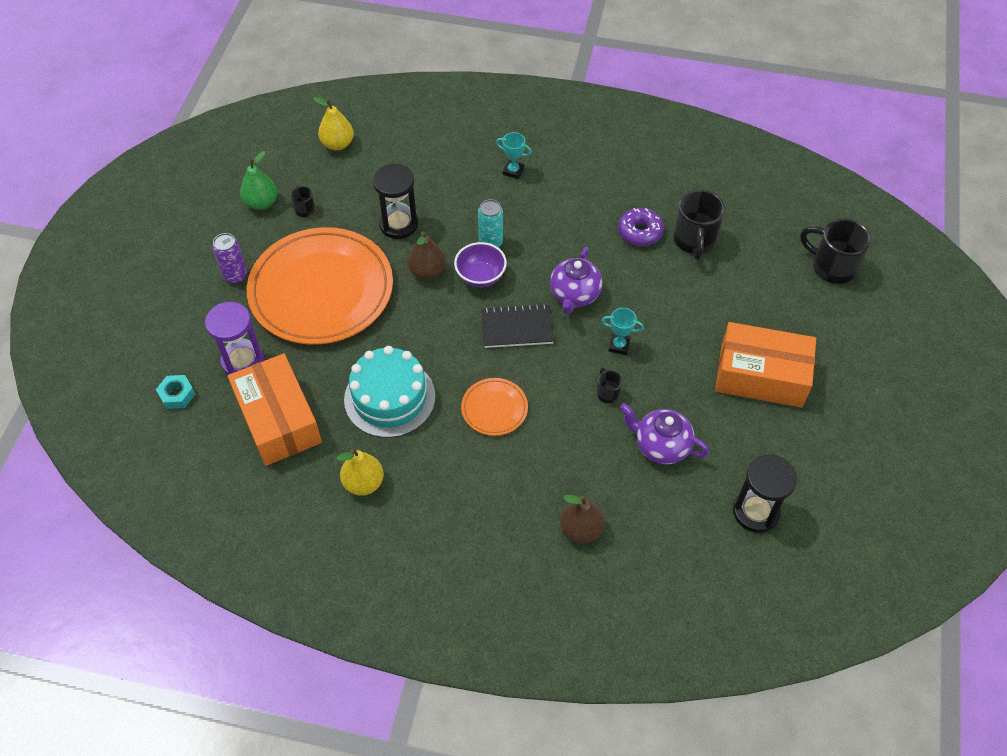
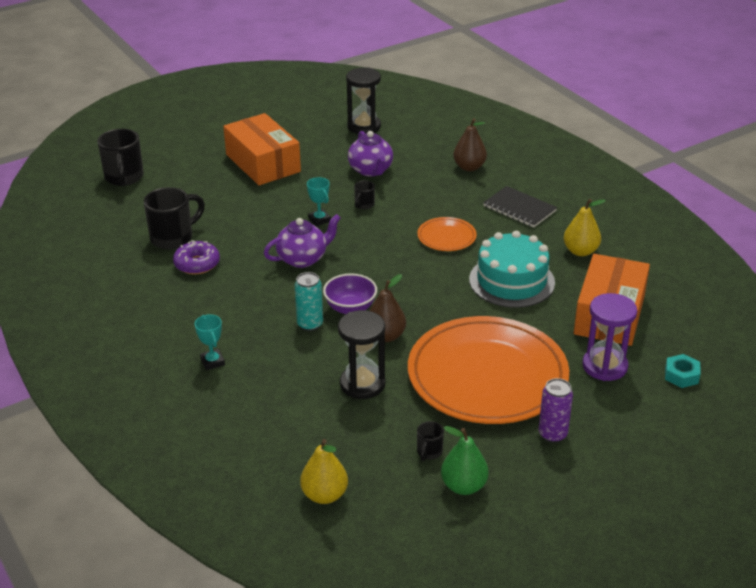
camera: 135 degrees left, 20 degrees down
black notebook [481,304,554,348] -> black notebook moved to [483,186,557,228]

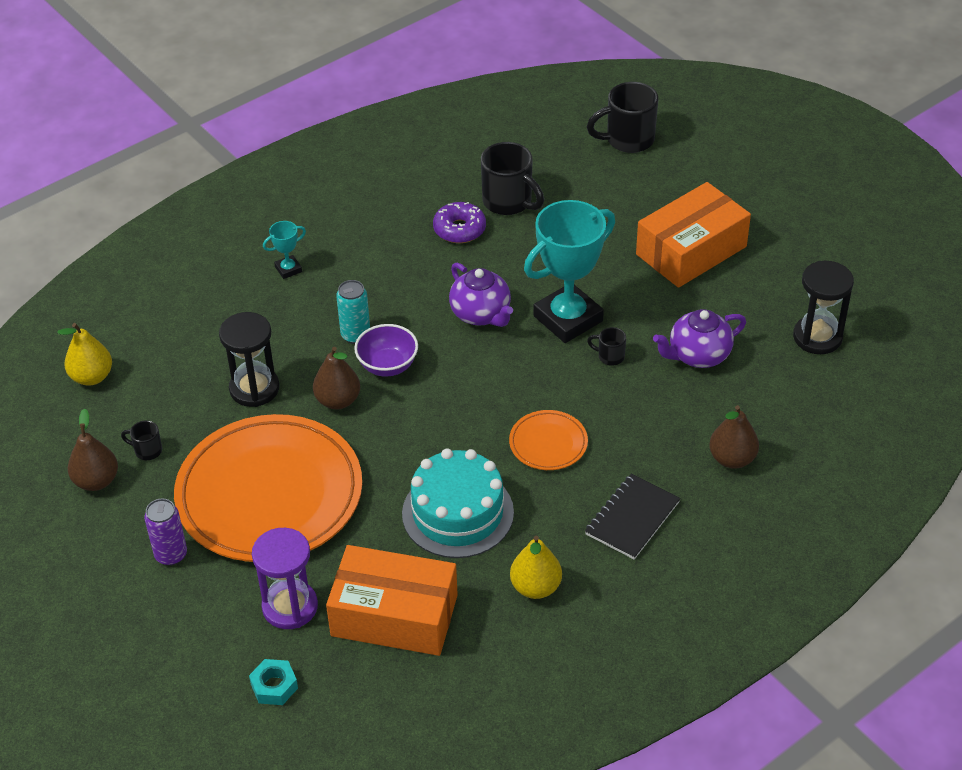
camera: 85 degrees right, 10 degrees up
turquoise trophy [307,177,331,226] -> turquoise trophy [524,200,615,343], size x2.34
green pear [441,426,489,495] -> brown pear [68,408,118,491]

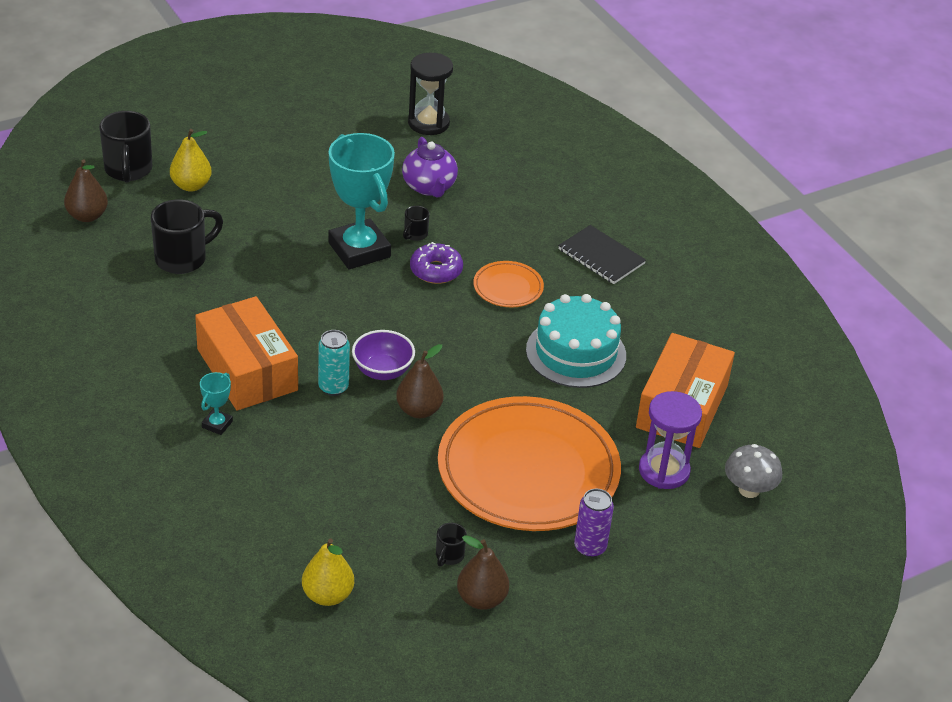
camera: 85 degrees left, 5 degrees down
black hourglass [219,312,279,407] -> none
turquoise nut [249,659,298,705] -> grey mushroom [725,444,782,498]
turquoise trophy [263,221,306,279] -> turquoise trophy turned 45 degrees clockwise [200,372,233,435]
purple donut [433,202,486,243] -> purple donut moved to [410,242,463,284]
purple teapot [449,263,513,327] -> none
yellow pear [510,536,562,599] -> yellow pear moved to [170,129,212,191]
orange box [636,182,751,288] -> orange box moved to [195,296,298,410]
brown pear [709,405,759,469] -> brown pear moved to [64,159,108,222]

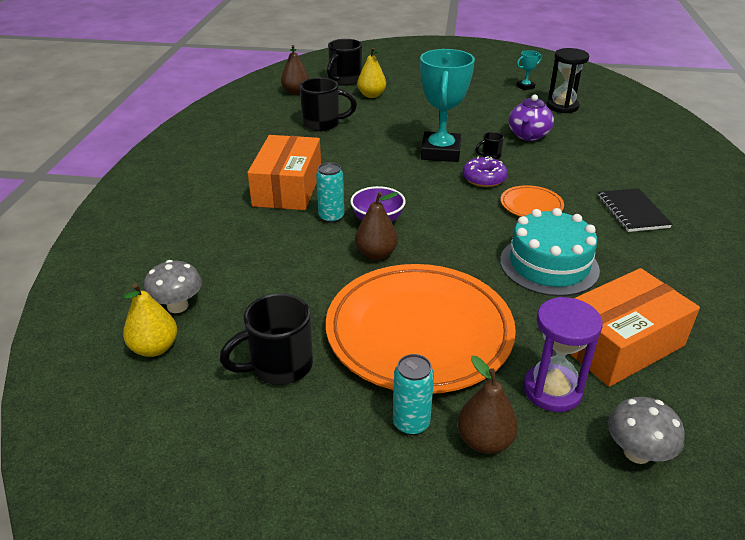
camera: 40 degrees right, 5 degrees down
turquoise trophy [200,372,233,435] -> turquoise trophy moved to [516,50,542,91]
black mug [436,523,467,566] -> black mug [219,293,313,385], size x2.05
brown pear [457,535,509,610] -> brown pear moved to [457,356,518,454]
purple can [574,488,614,558] -> turquoise can [393,354,434,435]
none -> grey mushroom [144,260,202,313]

